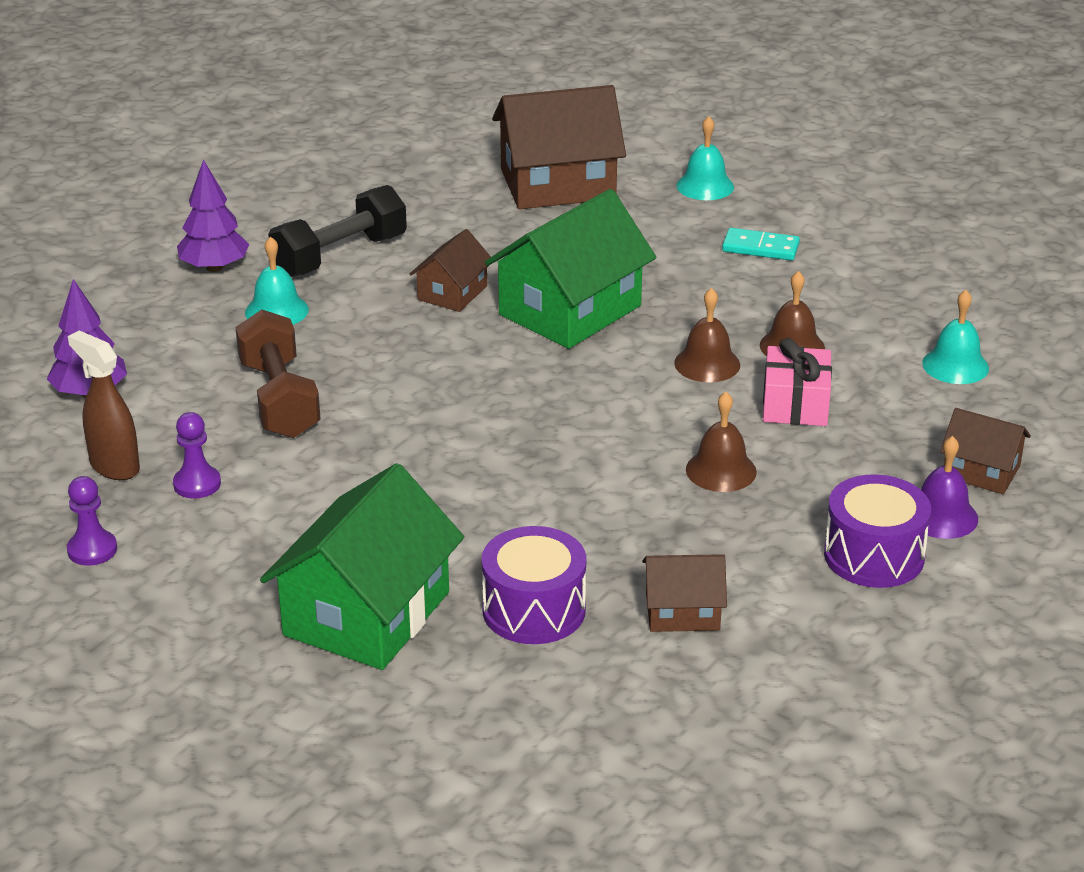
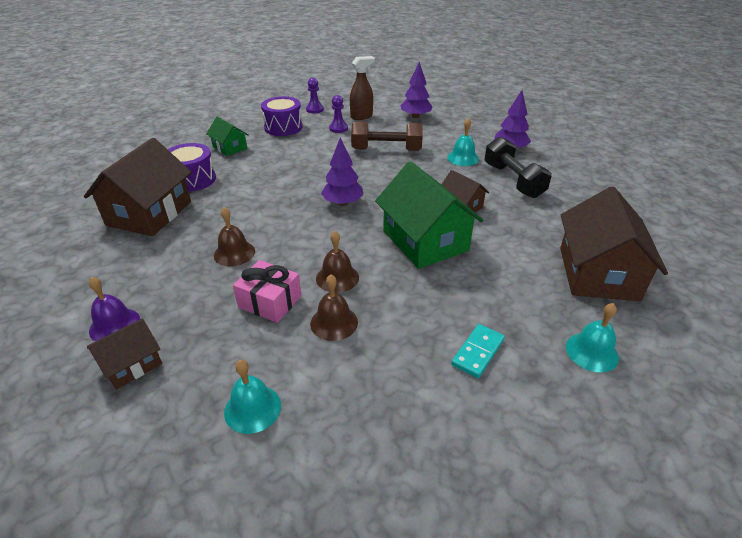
camera: 110 degrees right, 5 degrees up
green house [260,463,464,670] -> green house [206,116,248,156], size x0.52
brown house [642,554,727,632] -> brown house [84,138,192,236], size x1.93
purple drum [824,474,931,588] -> purple drum moved to [261,96,303,136]
none -> purple tree [321,138,364,206]

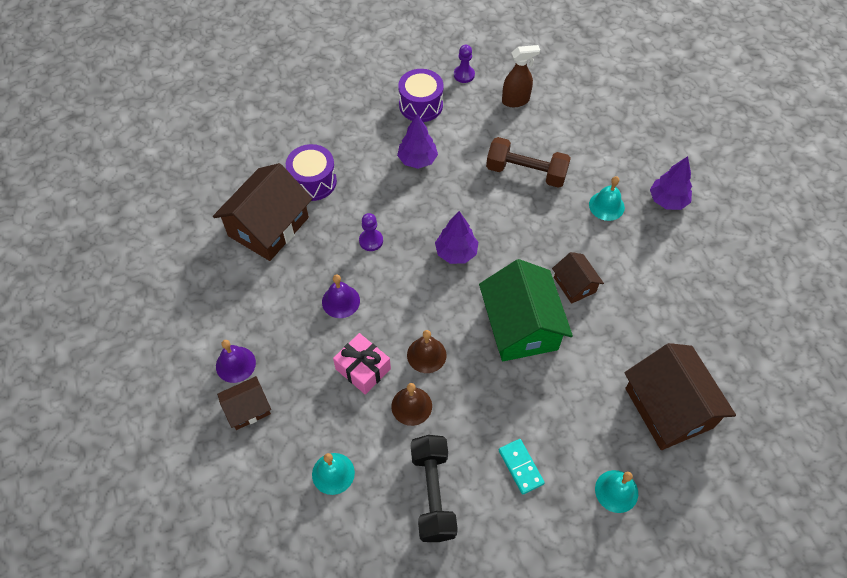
camera: 15 degrees right, 20 degrees up
green house [206,116,248,156] -> none
brown bell [214,207,255,267] -> purple bell [322,274,360,318]
purple pawn [329,95,348,133] -> purple pawn moved to [359,213,383,251]
purple tree [401,62,433,118] -> purple tree moved to [397,114,438,169]
turquoise domino [451,324,505,378] -> turquoise domino turned 75 degrees counterclockwise [499,439,545,494]
black dumbbell [484,137,552,198] -> black dumbbell moved to [411,435,458,542]
brown house [560,186,668,301] -> brown house turned 45 degrees counterclockwise [625,343,736,450]

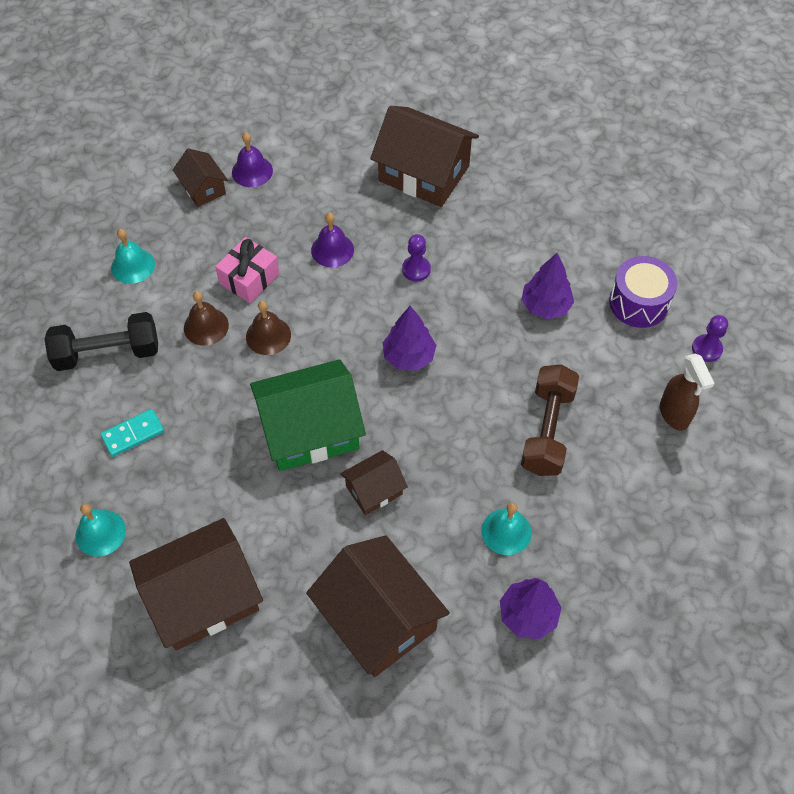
camera: 85 degrees right, 0 degrees up
purple drum [286,144,337,201] -> none
none -> brown house [306,535,450,677]

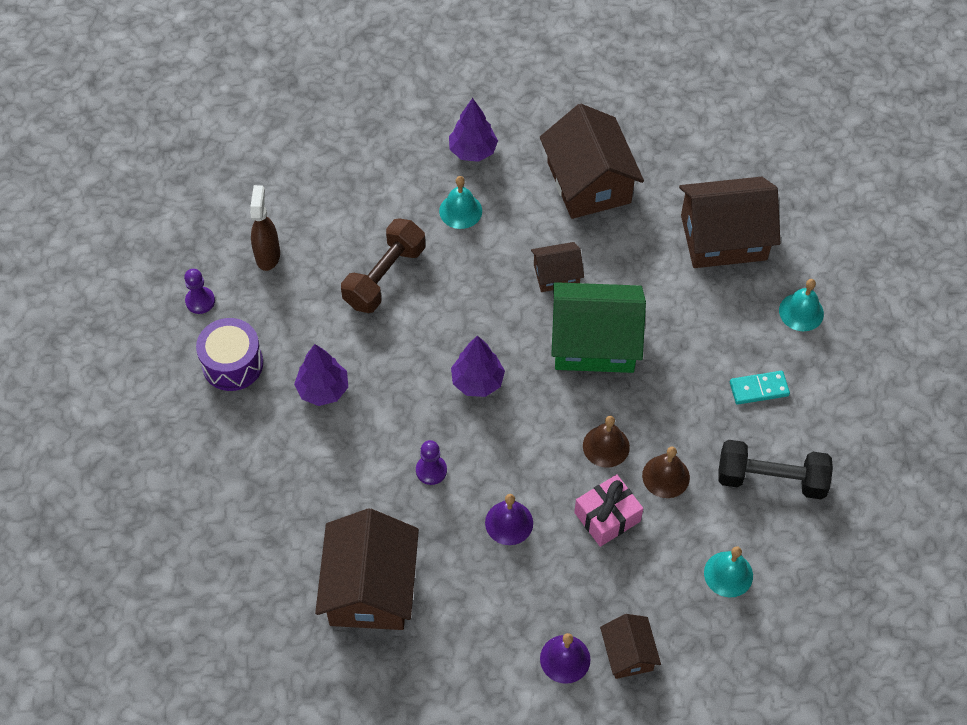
camera: 160 degrees left, 0 degrees up
brown house [370,106,479,207] -> brown house turned 45 degrees clockwise [315,508,419,630]

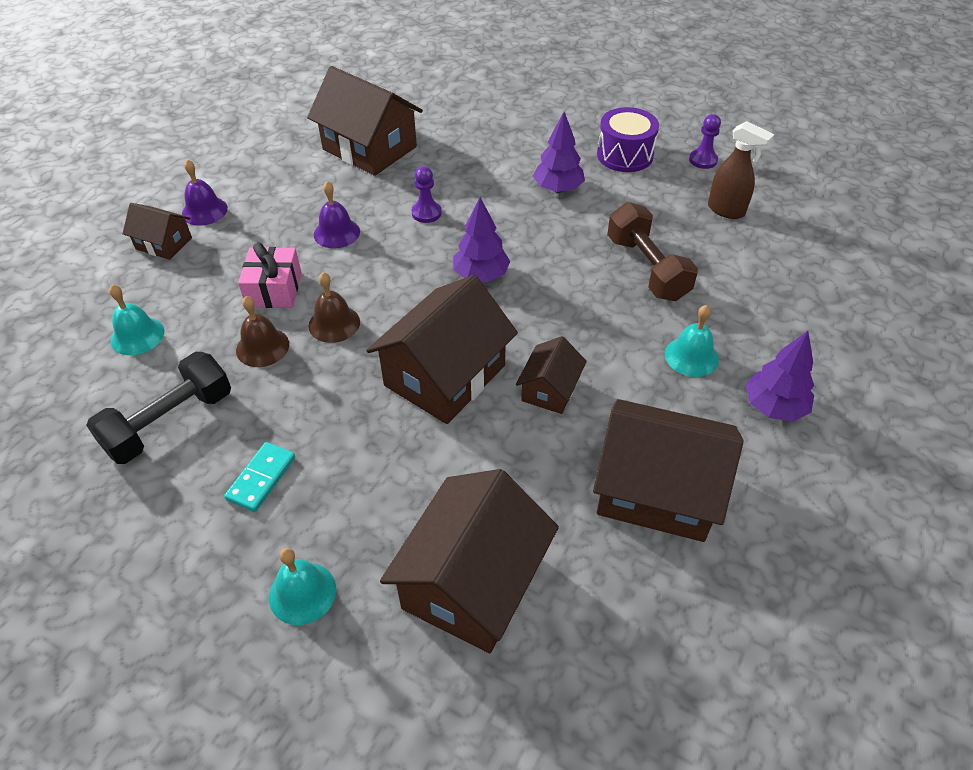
camera: 125 degrees right, 10 degrees down
green house [551,282,646,373] -> brown house [366,275,518,424]

